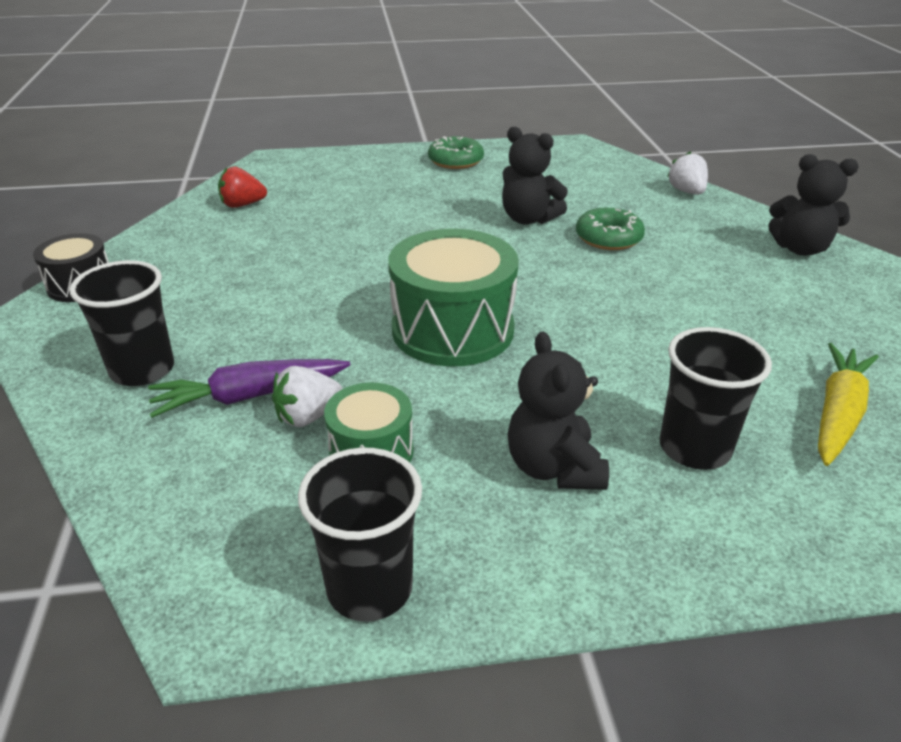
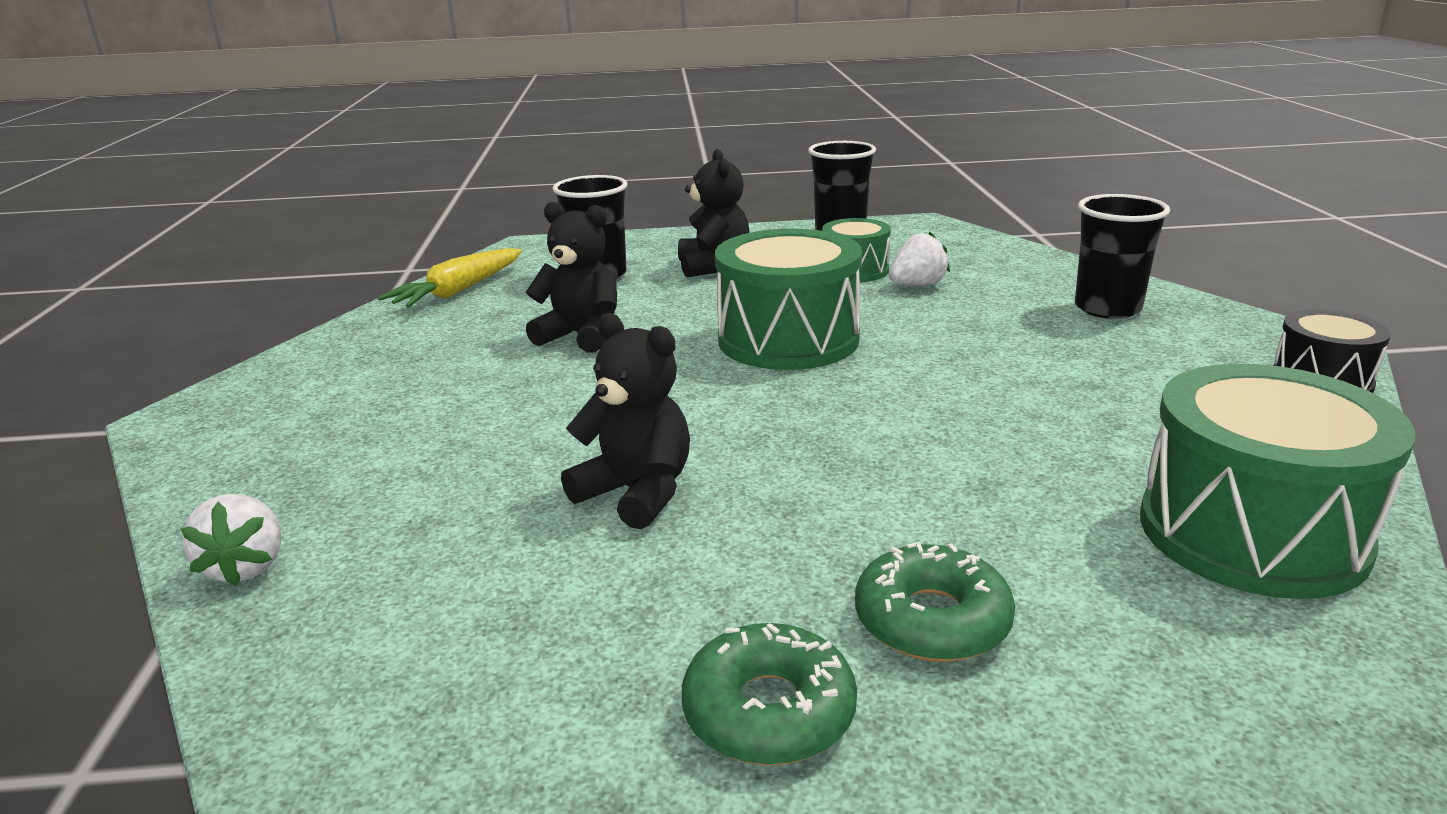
camera: 175 degrees left, 10 degrees down
purple carrot [148,359,351,418] -> none
red strawberry [218,166,267,208] -> green drum [1140,364,1416,599]
green donut [576,208,645,250] -> green donut moved to [855,542,1015,662]
black teddy bear [768,154,859,256] -> black teddy bear moved to [525,202,617,353]

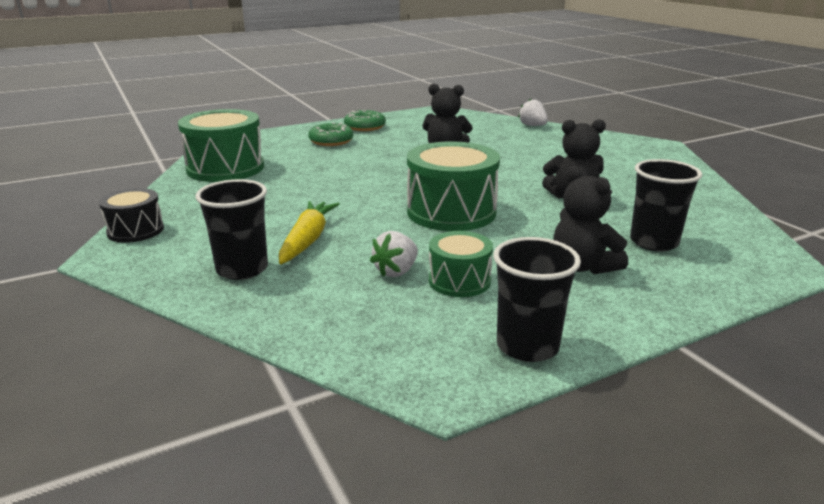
camera: 155 degrees right, 0 degrees up
yellow carrot [378,248,522,308] -> yellow carrot moved to [279,201,340,264]

